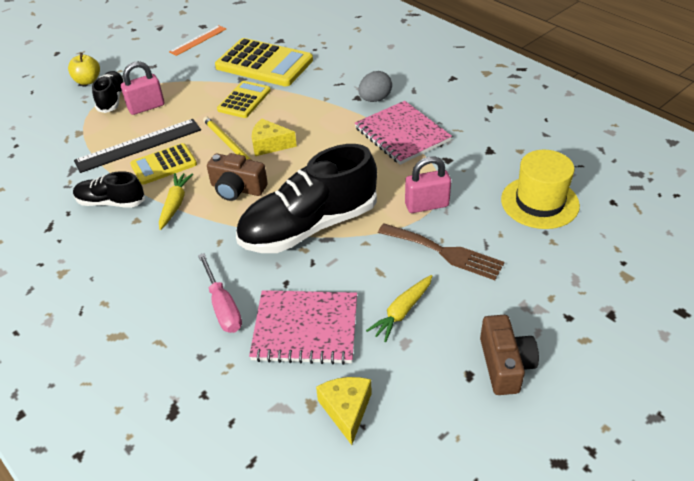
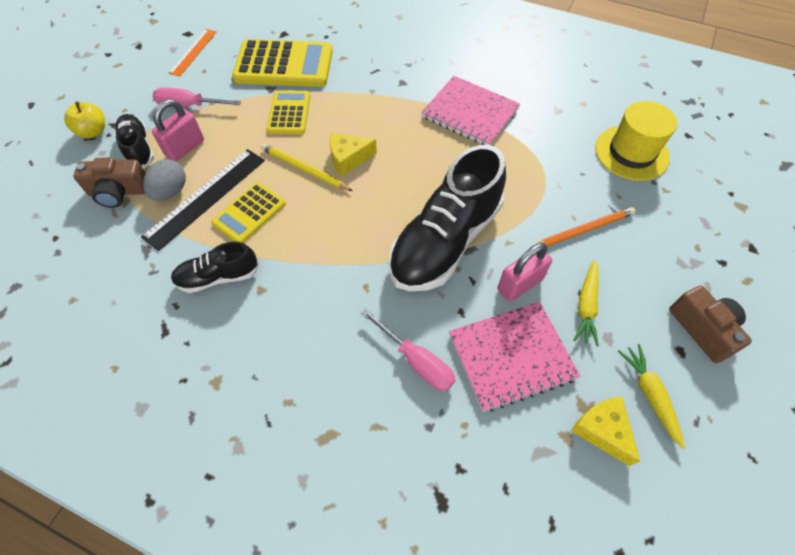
camera: 25 degrees left, 15 degrees up
yellow carrot [159,173,193,230] -> yellow carrot moved to [618,344,685,449]
brown camera [207,153,268,201] -> brown camera moved to [73,157,146,208]
grey egg [358,71,392,102] -> grey egg moved to [143,159,186,201]
brown fork [378,224,504,280] -> orange pencil [533,207,635,246]
pink padlock [405,156,451,213] -> pink padlock moved to [498,243,552,302]
none -> pink screwdriver [153,87,241,107]

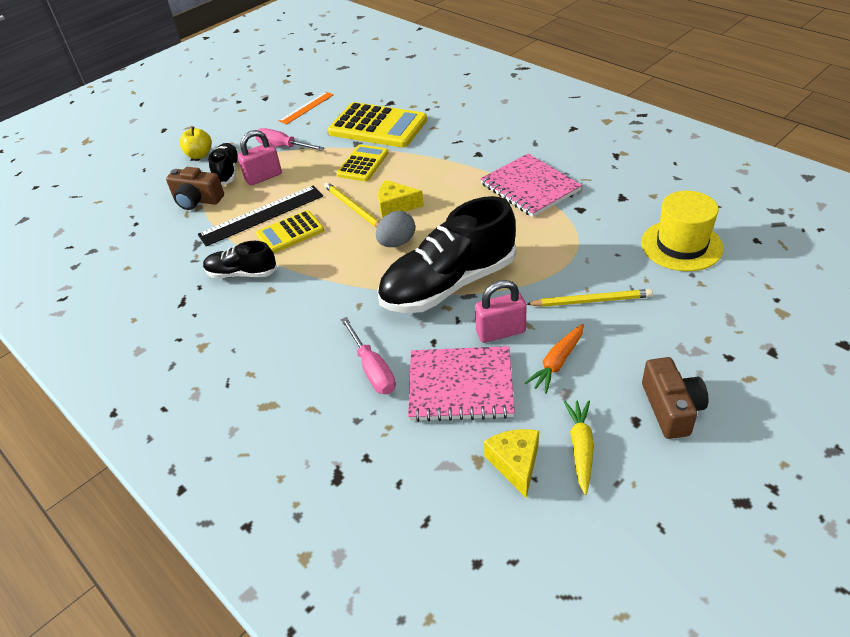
camera: 25 degrees right, 15 degrees down
grey egg [143,159,186,201] -> grey egg moved to [376,211,415,247]
orange pencil [533,207,635,246] -> yellow pencil [526,289,653,307]
yellow carrot [573,260,599,346] -> orange carrot [524,324,584,394]

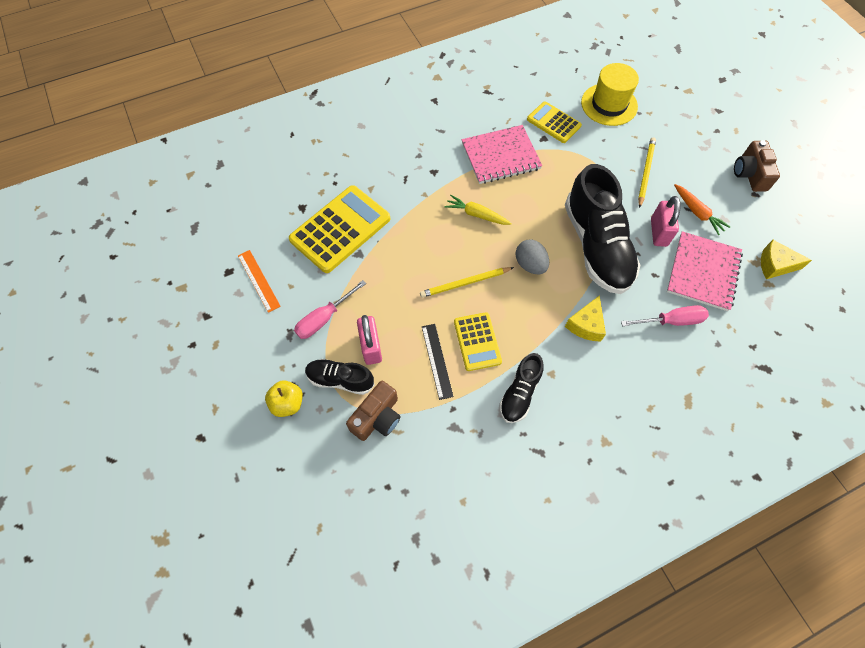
camera: 75 degrees left, 20 degrees up
black ruler [198,185,323,246] -> black ruler [422,324,454,400], size x0.62
yellow calculator [337,144,389,181] -> yellow calculator moved to [527,101,582,143]
yellow cheese [378,180,424,218] -> yellow cheese moved to [565,295,606,341]
yellow carrot [564,400,594,495] -> yellow carrot moved to [444,195,512,225]
brown camera [642,357,708,439] -> brown camera turned 105 degrees counterclockwise [734,140,780,192]

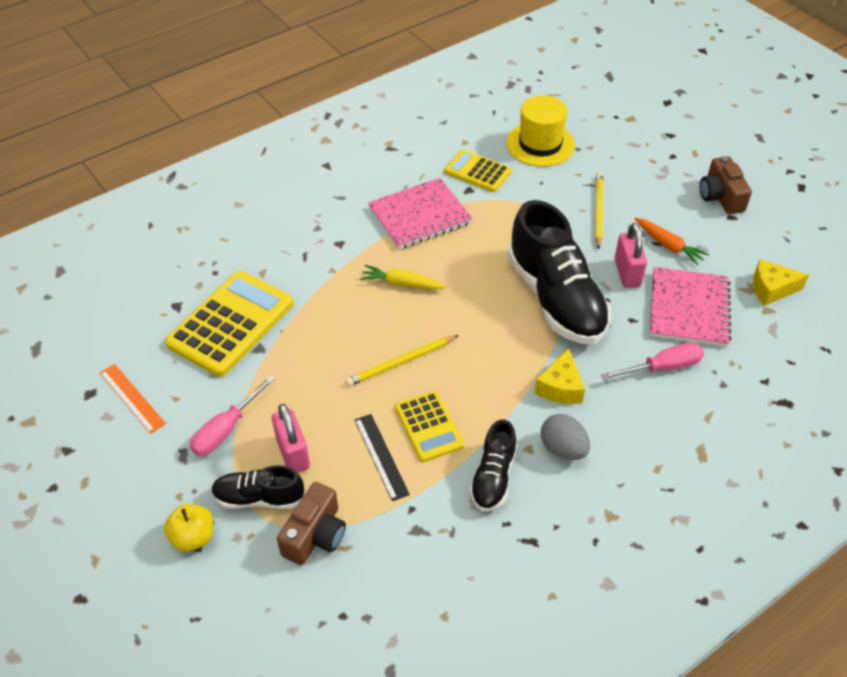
camera: 10 degrees left, 15 degrees down
grey egg [516,239,549,274] -> grey egg moved to [541,414,590,460]

